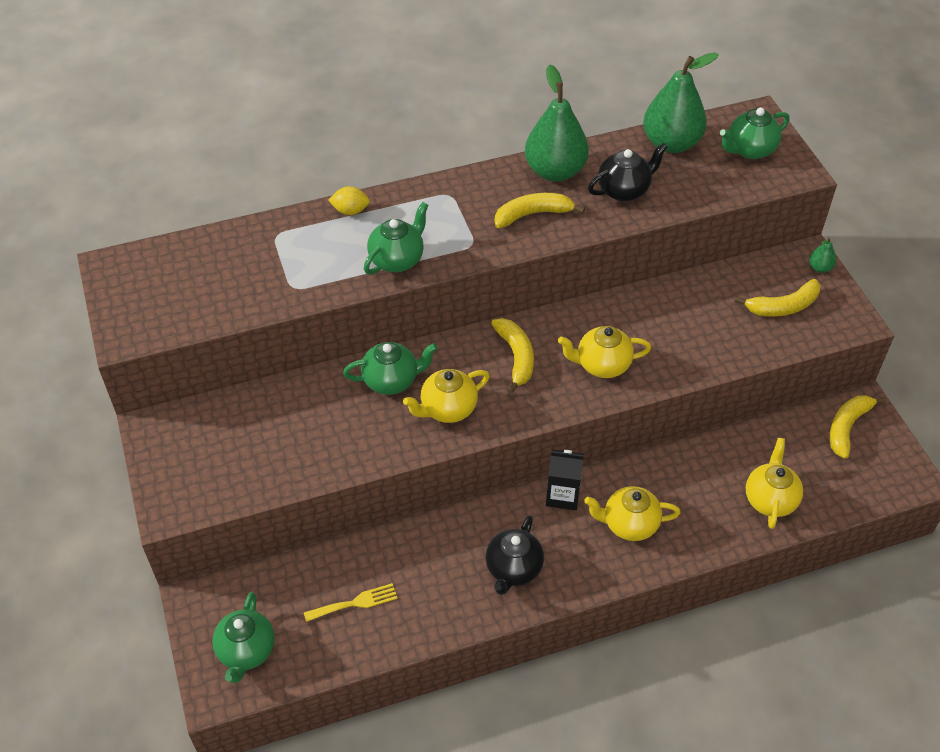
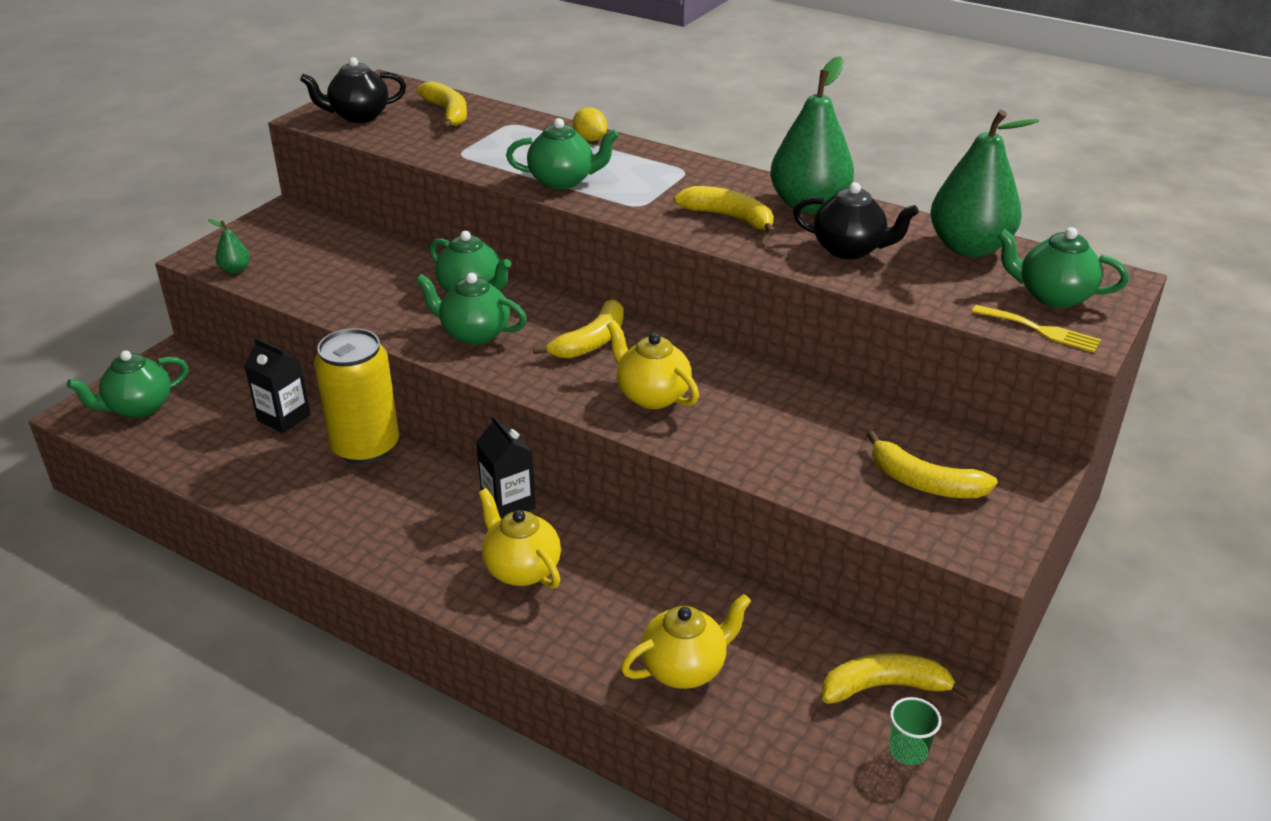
camera: 50 degrees right, 15 degrees down
yellow fork [304,583,398,622] -> yellow fork moved to [972,305,1101,353]
yellow teapot [403,369,490,423] -> green teapot [416,273,527,345]
black teapot [486,515,544,595] -> black teapot moved to [300,57,406,123]
green pear [809,237,836,273] -> green pear moved to [208,219,250,274]
none -> black carton [244,337,310,433]
none -> yellow can [314,328,399,464]
none -> yellow banana [416,81,467,129]
none -> green cup [889,697,941,765]

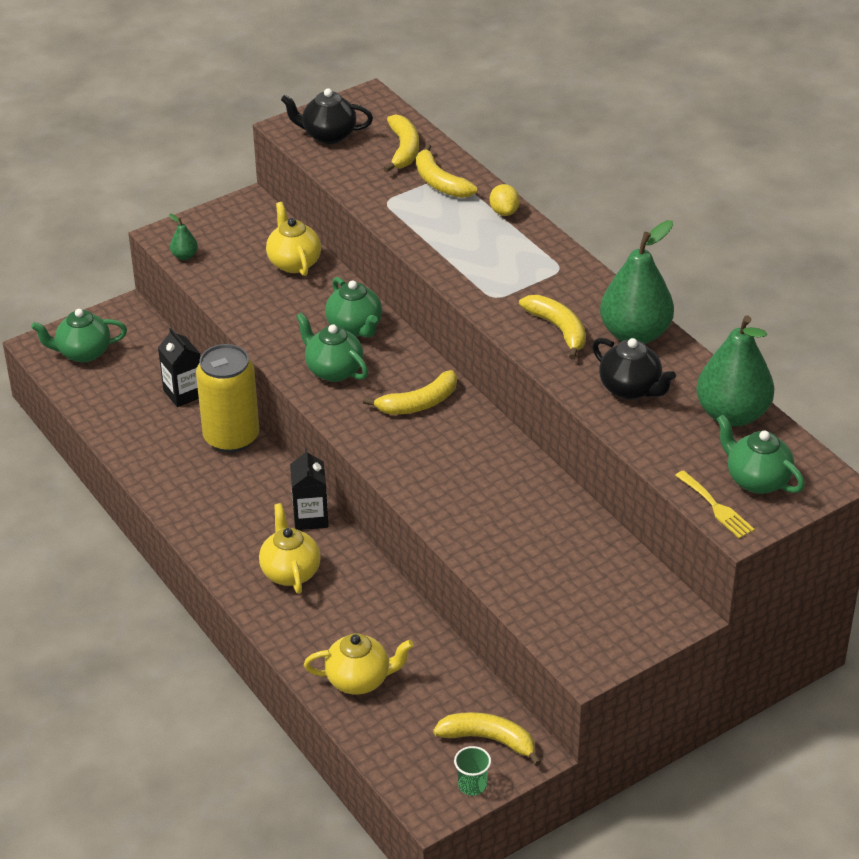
camera: 25 degrees right, 5 degrees up
green teapot [506,118,619,190] -> none
yellow teapot [607,320,699,409] -> yellow teapot moved to [266,202,321,276]
yellow banana [867,431,998,498] -> yellow banana moved to [416,143,478,198]

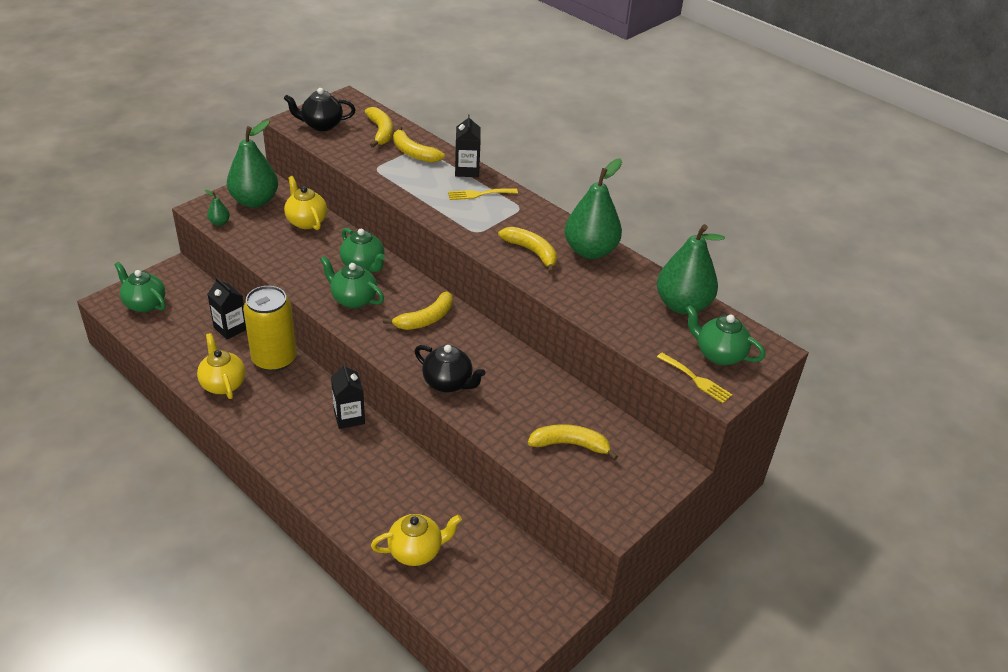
camera: 15 degrees left, 0 degrees up
green teapot [31,309,127,363] -> green teapot turned 60 degrees clockwise [114,262,166,312]
yellow teapot [259,503,321,594] -> yellow teapot moved to [197,333,246,399]
yellow banana [433,712,541,766] -> yellow banana moved to [528,424,618,460]
green cup [454,746,491,796] -> none
yellow lemon [490,184,520,216] -> black carton [455,114,481,177]
black teapot [592,338,676,400] -> black teapot moved to [415,345,486,393]
none -> green pear [227,120,278,208]
none -> yellow fork [448,189,518,200]

